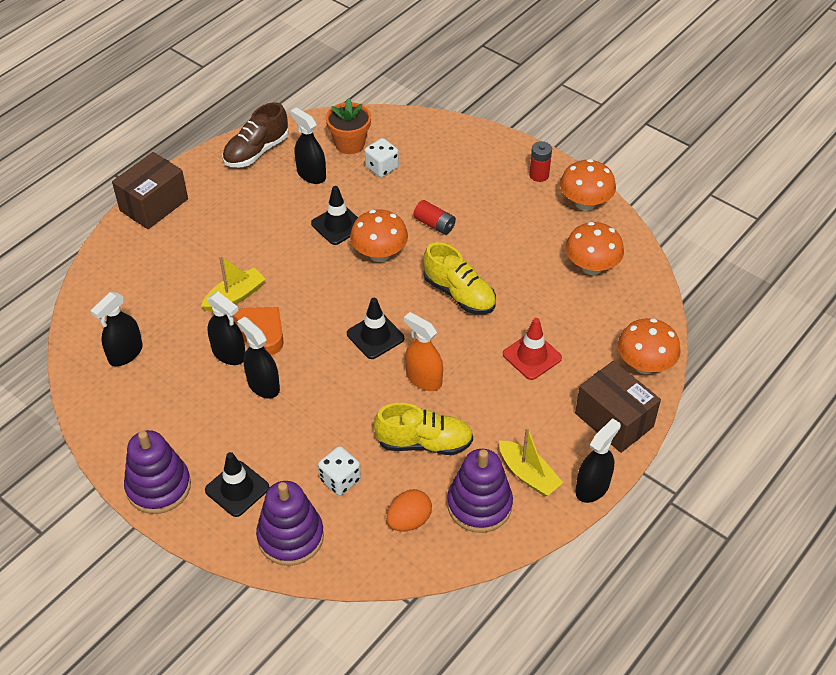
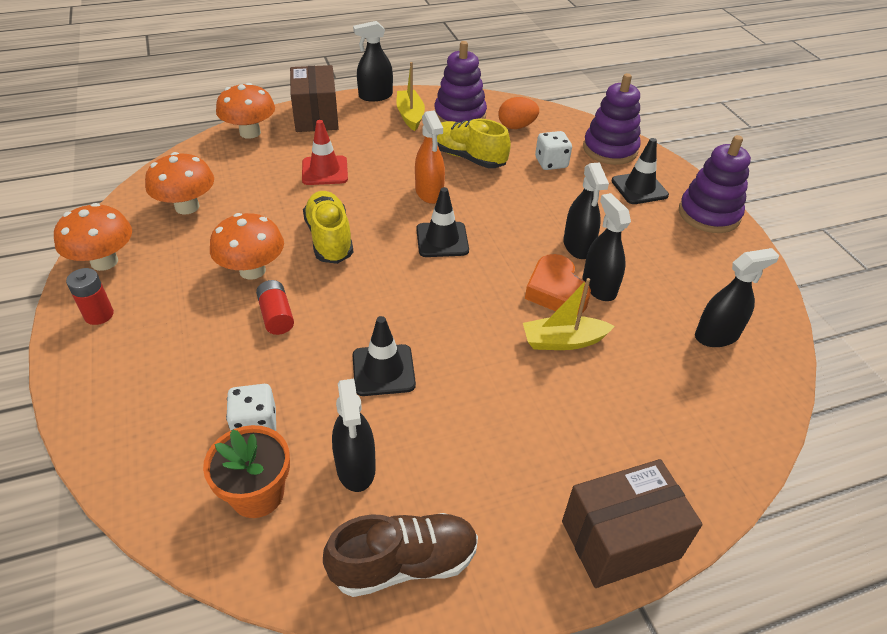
camera: 150 degrees left, 5 degrees down
orange mushroom [350,209,408,262] -> orange mushroom moved to [210,213,284,280]

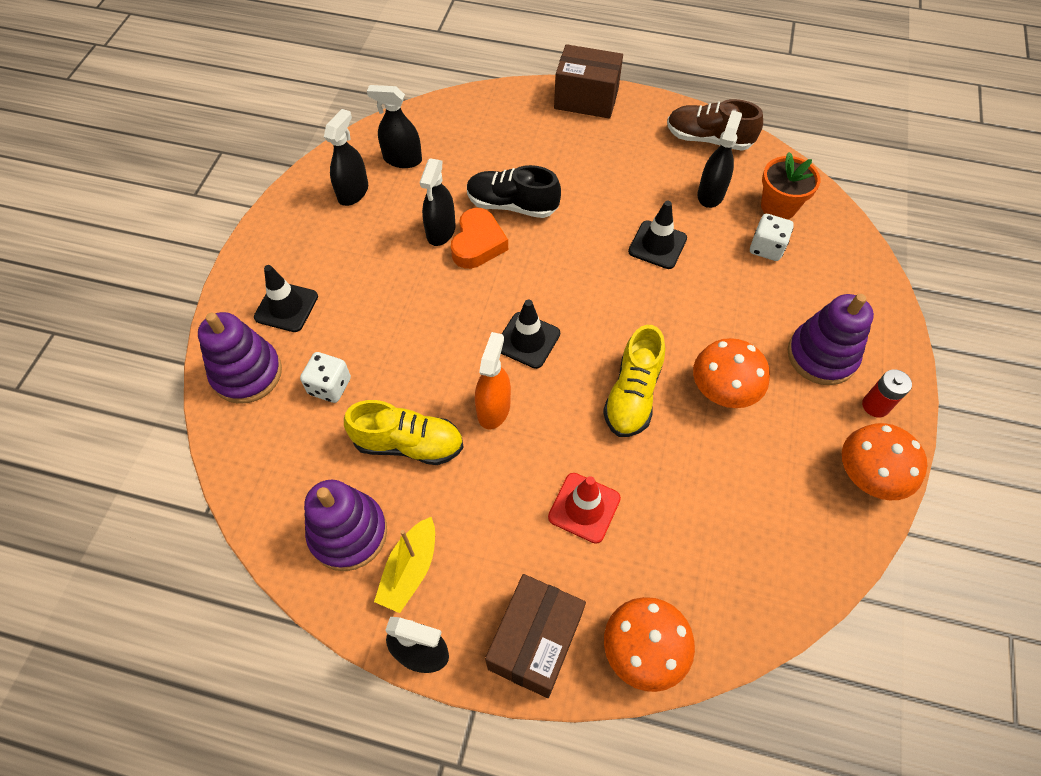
camera: 145 degrees left, 15 degrees up
orange mushroom [145,152,214,214] -> none
red battery [256,280,294,335] -> none
yellow shoe [437,119,511,168] -> yellow shoe turned 60 degrees counterclockwise [344,400,464,465]
orange egg [498,97,539,129] -> none
yellow boat [523,278,615,350] -> black shoe [467,165,561,218]
black spray bottle [563,163,609,259] -> black spray bottle moved to [324,109,368,206]
purple stacking toy [679,135,751,233] -> purple stacking toy moved to [788,294,874,385]

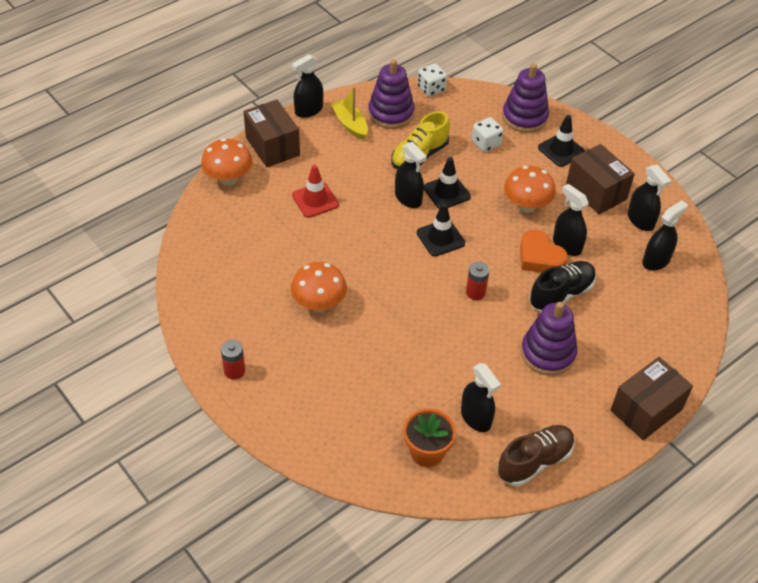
camera: 125 degrees right, 10 degrees down
orange spray bottle [475,332,511,430] -> black spray bottle [395,142,427,208]
yellow shoe [603,325,665,437] -> none
black traffic cone [628,201,687,269] -> black traffic cone moved to [424,157,471,209]
white dice [750,214,794,261] -> white dice moved to [417,64,447,97]
purple stacking toy [788,294,874,385] -> purple stacking toy moved to [521,302,577,376]
orange mushroom [842,423,927,500] -> orange mushroom moved to [504,166,556,213]
none -> red battery [466,261,490,300]
none -> brown box [566,144,635,214]

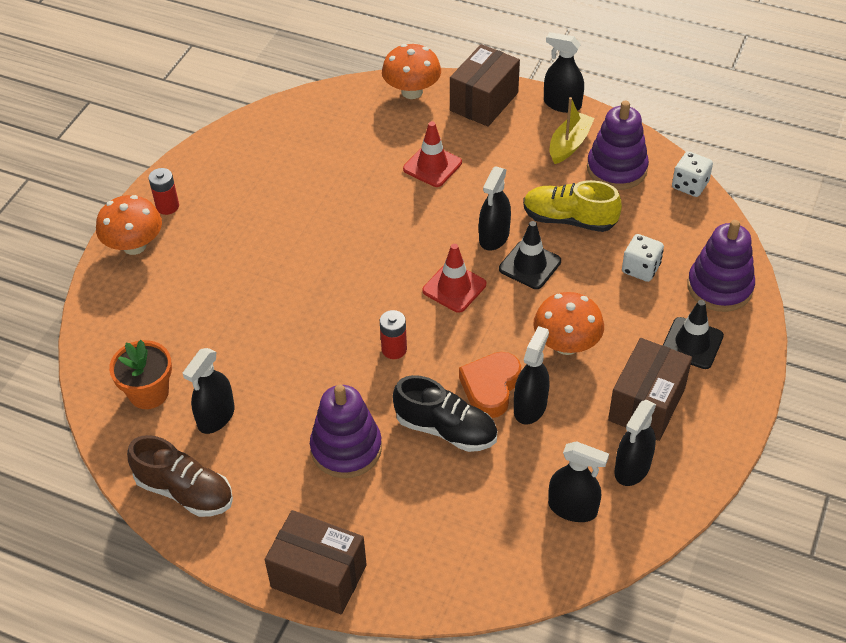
camera: 65 degrees right, 0 degrees up
orange mushroom [291,262,347,312] -> orange mushroom moved to [96,195,162,255]
black traffic cone [417,203,465,256] -> red traffic cone [423,244,486,313]

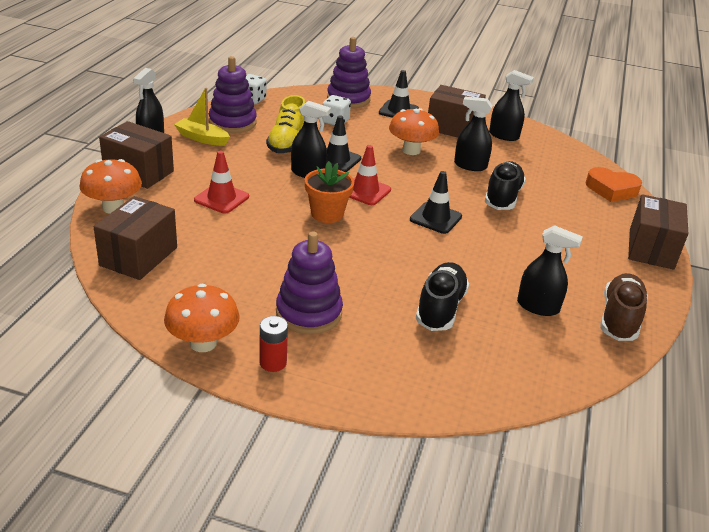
camera: 100 degrees left, 15 degrees down
orange mushroom [96,195,162,255] -> orange mushroom moved to [164,284,240,352]
orange flower pot [109,340,172,409] -> orange flower pot moved to [305,161,354,223]
purple stacking toy [310,384,382,478] -> purple stacking toy moved to [276,232,343,334]
red battery [380,310,407,359] -> black traffic cone [410,171,462,234]
orange heart [459,352,521,418] -> orange heart moved to [586,167,642,202]
black spray bottle [548,441,609,522] -> none
none -> brown box [94,196,177,280]
none -> black shoe [416,262,469,331]

